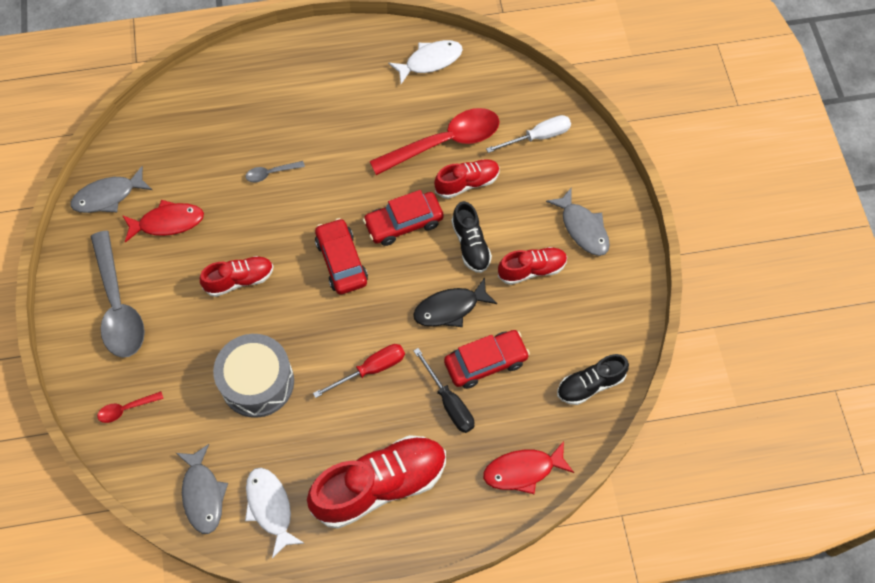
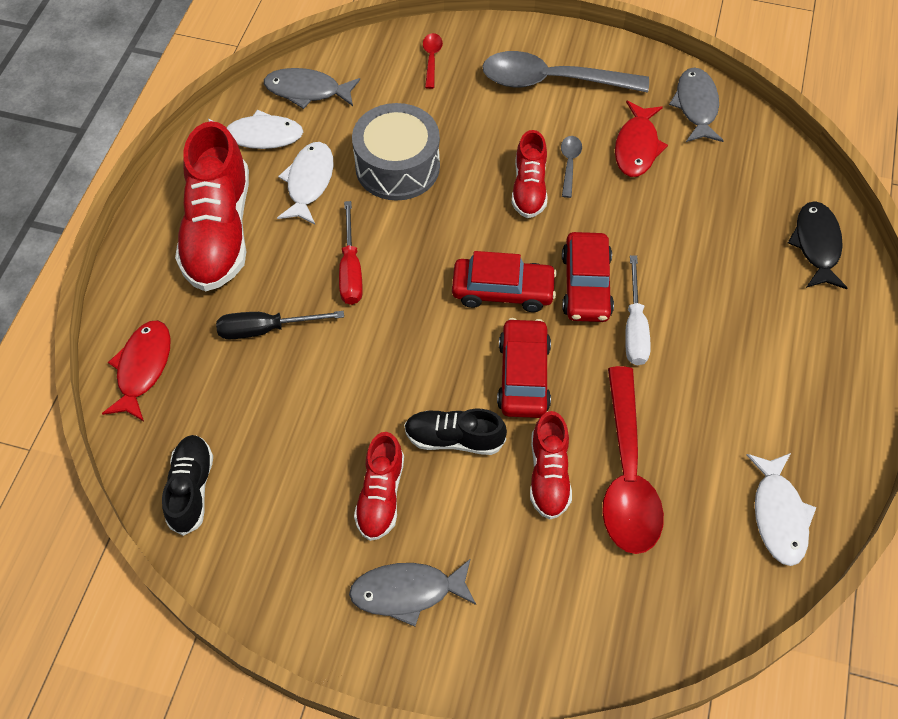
camera: 115 degrees right, 5 degrees down
grey spoon [245,161,305,182] -> grey spoon moved to [561,136,582,198]
black fish [413,277,497,327] -> black fish moved to [788,201,847,289]
red car [444,330,530,389] -> red car moved to [562,232,614,322]
white screwdriver [486,115,571,153] -> white screwdriver moved to [625,255,651,365]
none -> white fish [277,142,334,224]

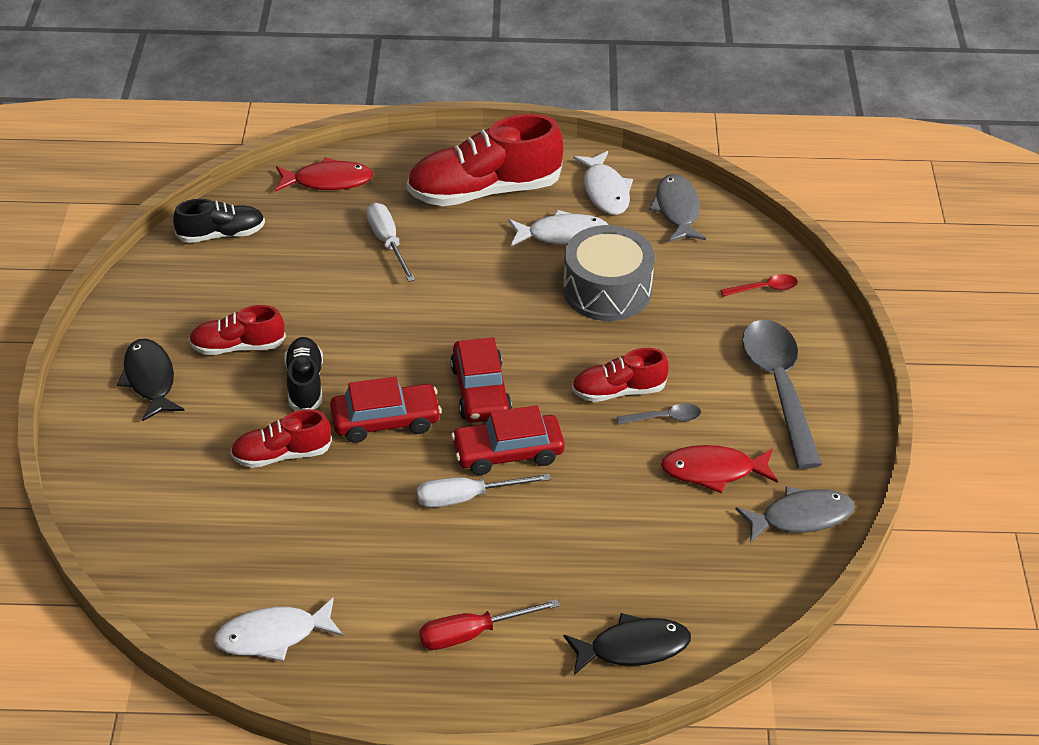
camera: 75 degrees right, 15 degrees down
black screwdriver [216,311,344,340] -> white screwdriver [366,203,415,282]
red screwdriver [339,201,363,305] -> red screwdriver moved to [419,599,560,650]
grey fish [349,558,476,626] -> black fish [117,339,184,422]
red spoon [602,366,664,554] -> none

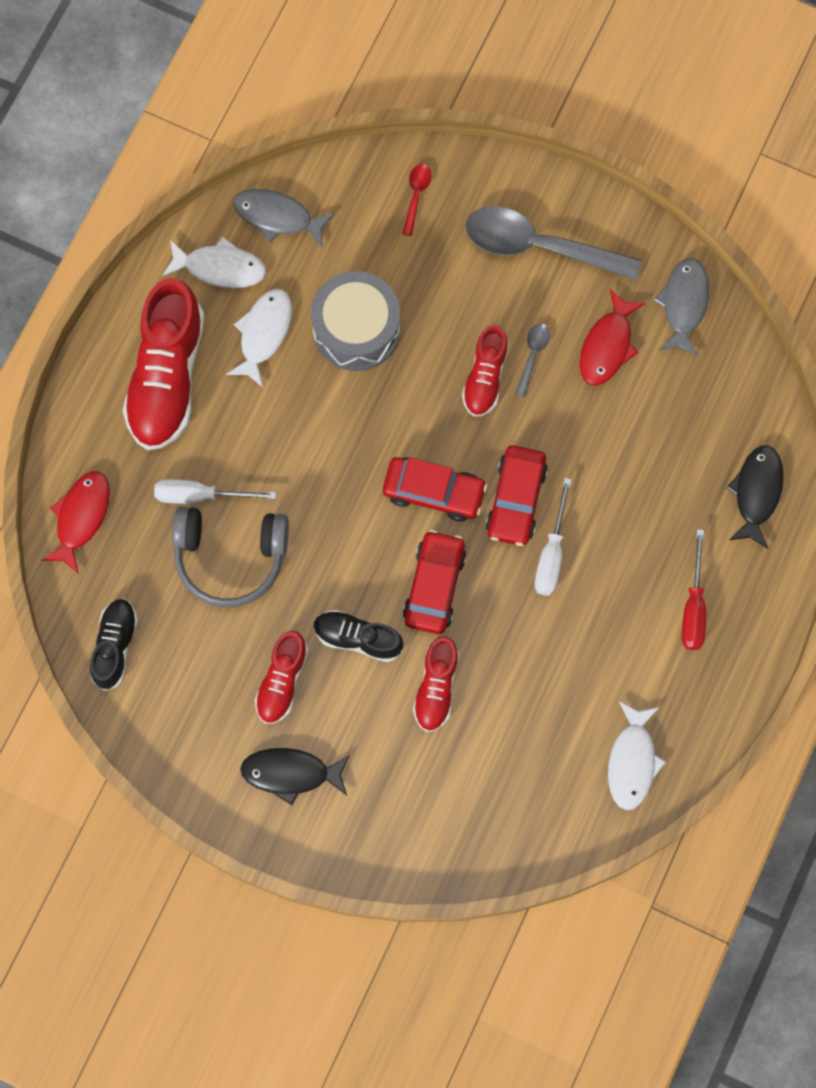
camera: 65 degrees left, 30 degrees up
none -> grey headphones [172,506,289,607]

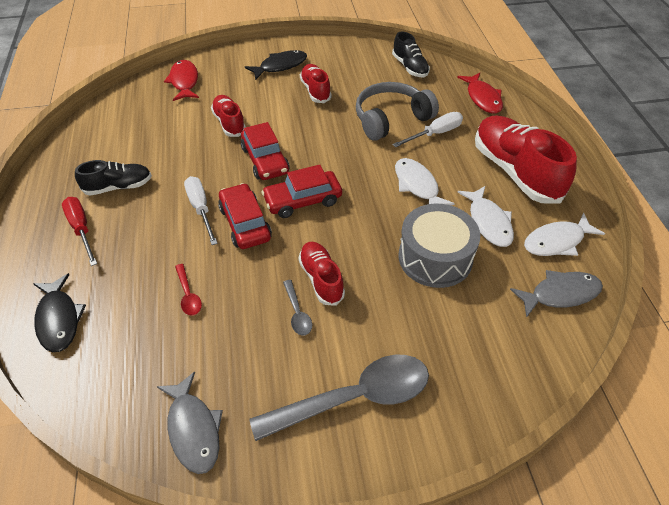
camera: 145 degrees right, 25 degrees down
black shoe [313,610,403,662] -> black shoe moved to [75,160,152,195]
red spoon [402,164,432,236] -> red spoon moved to [175,264,202,316]
red fish [580,289,646,386] -> red fish moved to [164,60,199,101]
white fish [608,701,666,810] -> white fish moved to [395,158,455,205]

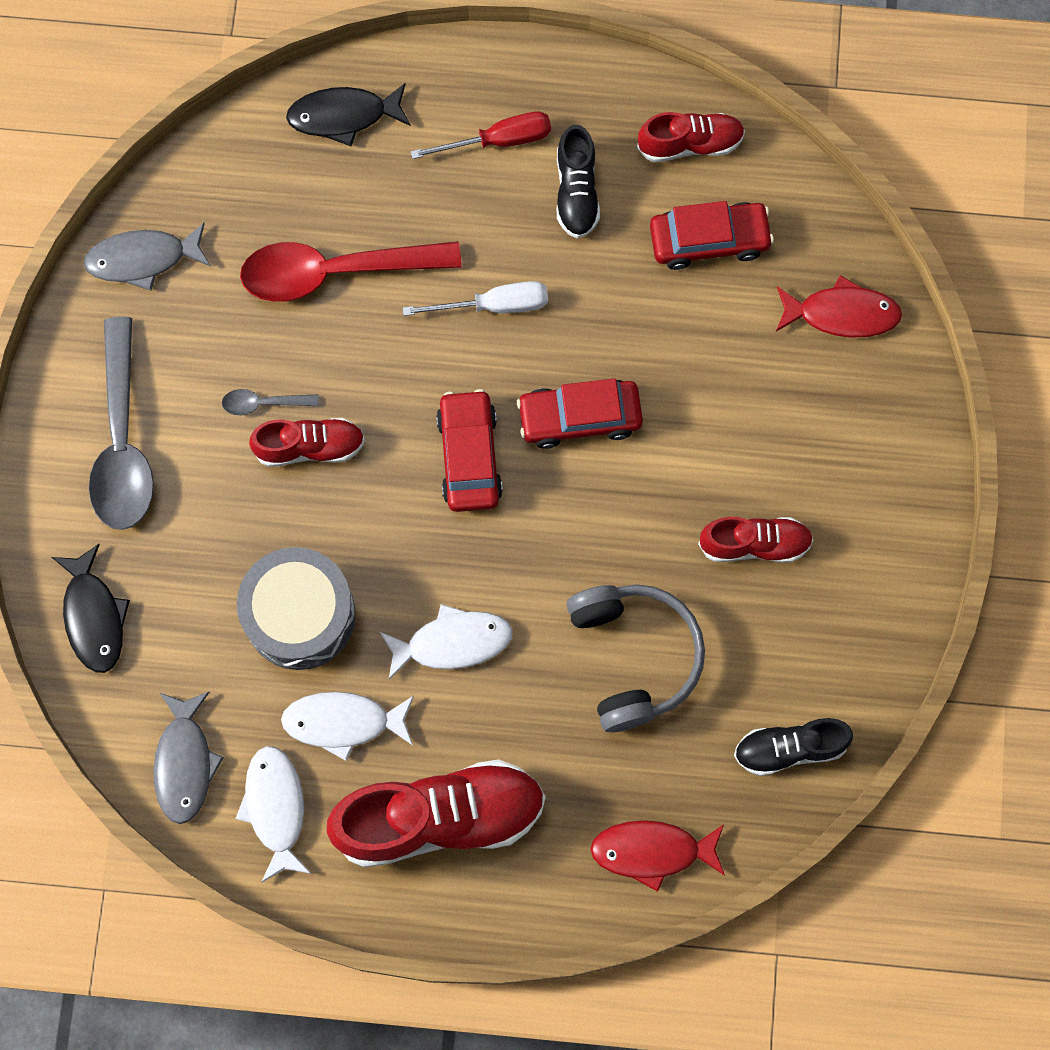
camera: 105 degrees right, 25 degrees up
red spoon [175,264,202,316] -> red spoon [240,241,462,302], size x2.32
red shoe [211,95,246,137] -> red shoe moved to [637,112,745,162]
red car [218,183,272,249] -> red car moved to [650,201,774,270]
black fish [245,50,307,80] -> black fish moved to [52,544,130,673]
white screwdriver [392,112,463,147] -> none

